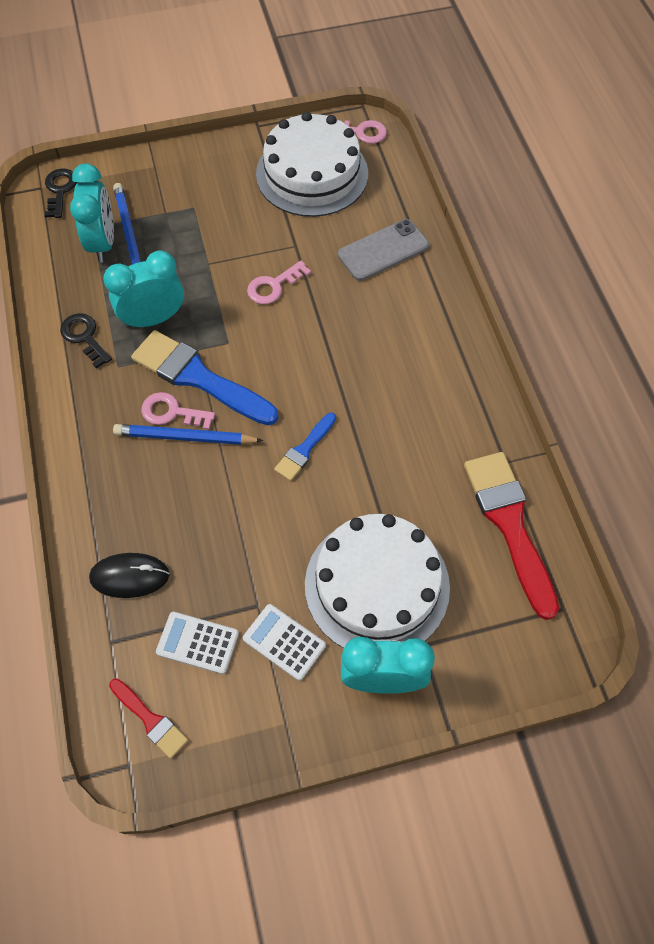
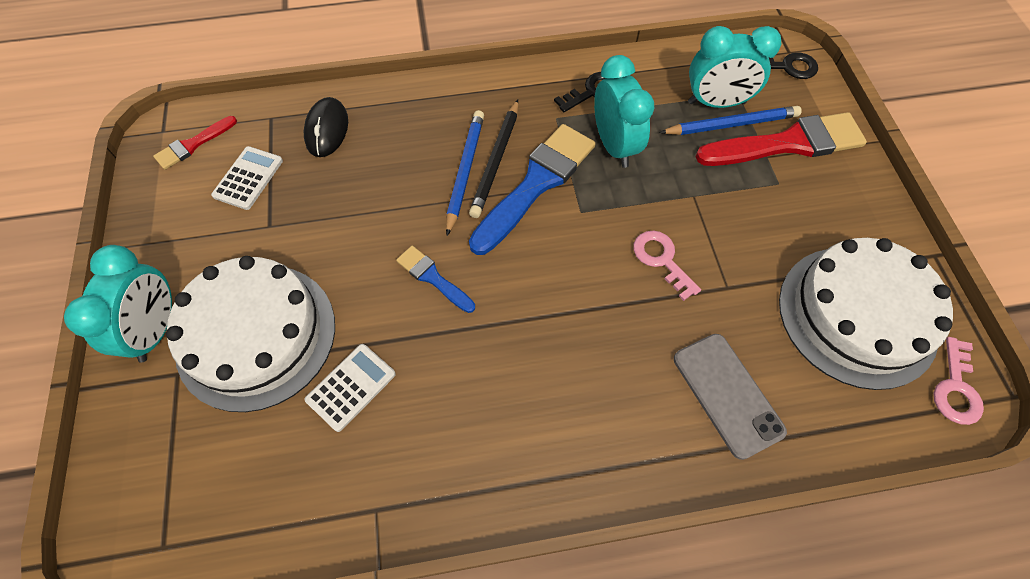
camera: 95 degrees right, 0 degrees up
pink key [141,392,215,430] -> black pencil [469,100,518,218]
white calculator [243,604,326,681] -> white calculator moved to [304,344,396,432]
red brush [464,452,559,620] -> red brush moved to [695,112,867,166]

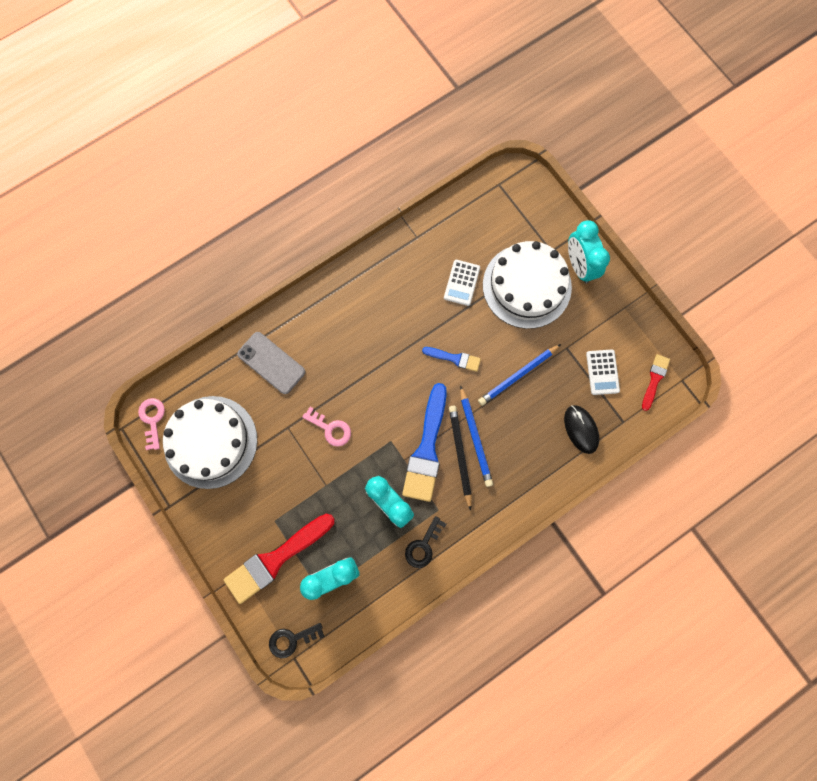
camera: 155 degrees right, 15 degrees up
blue pencil [659,106,802,135] -> blue pencil moved to [478,344,561,406]

